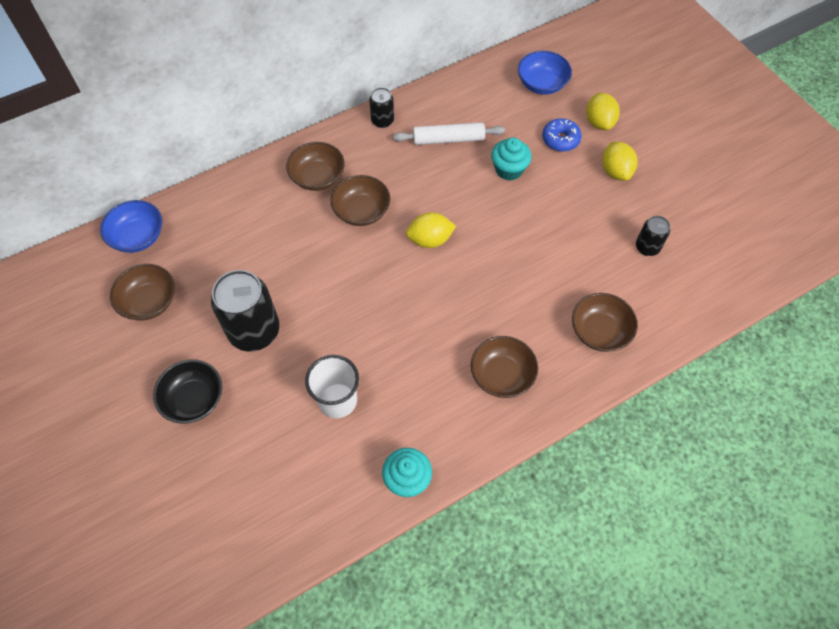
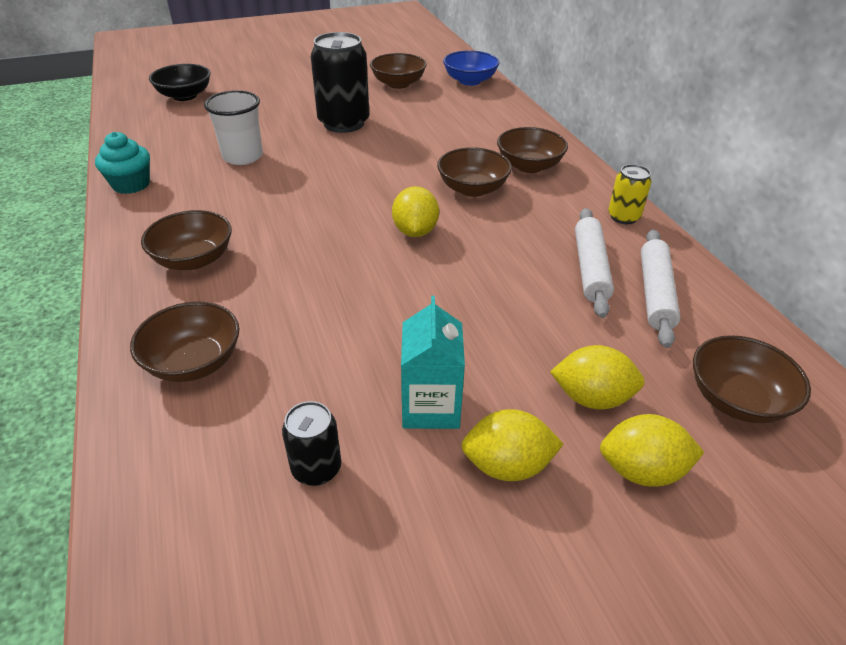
camera: 100 degrees right, 20 degrees down
black bowl [153,359,222,424] -> black bowl moved to [149,64,211,101]
black can [369,87,394,128] -> yellow can [608,164,651,224]
turquoise cupcake [491,138,532,181] -> none
blue bowl [518,51,572,95] -> brown bowl [693,335,811,423]
blue donut [542,118,582,152] -> yellow lemon [550,345,644,410]
none -> turquoise carton [401,296,465,429]
none -> white rolling pin [641,229,681,348]

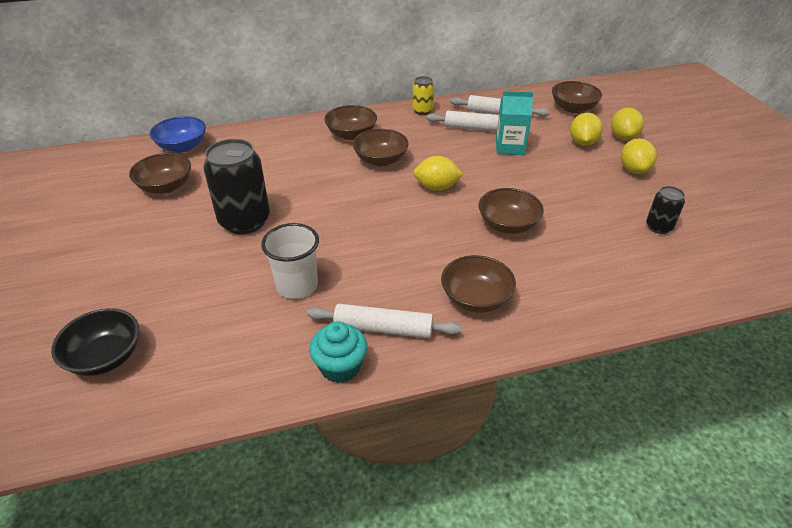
camera: 85 degrees left, 0 degrees up
brown bowl [130,301,239,382] -> brown bowl moved to [479,188,544,234]
turquoise carton [401,296,465,429] -> turquoise carton moved to [496,91,533,155]
none -> white rolling pin [307,304,461,338]

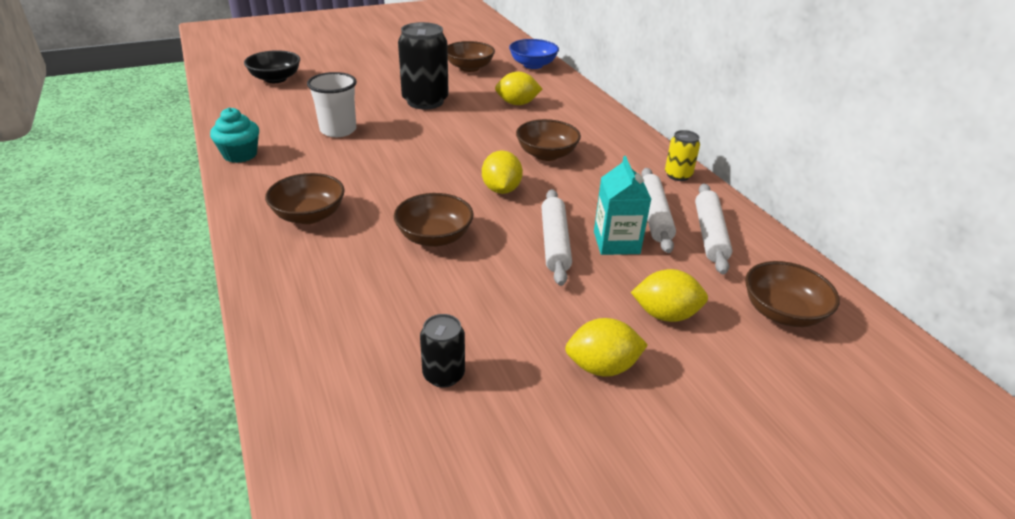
camera: 80 degrees right, 5 degrees down
white rolling pin [307,304,461,338] -> white rolling pin moved to [541,189,572,286]
brown bowl [324,105,377,140] -> none
yellow lemon [611,108,644,140] -> yellow lemon moved to [495,72,542,105]

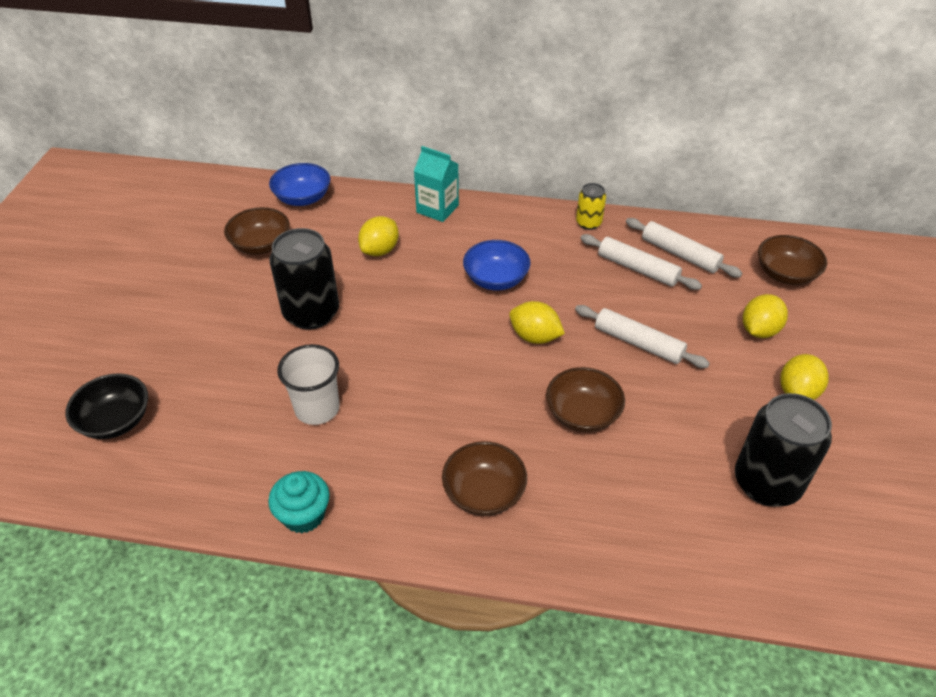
camera: 55 degrees left, 10 degrees up
black can [420,314,465,388] -> black can [735,393,832,507], size x1.95
brown bowl [516,119,581,161] -> blue bowl [463,240,530,291]
turquoise carton [594,156,652,255] -> turquoise carton moved to [414,146,459,222]

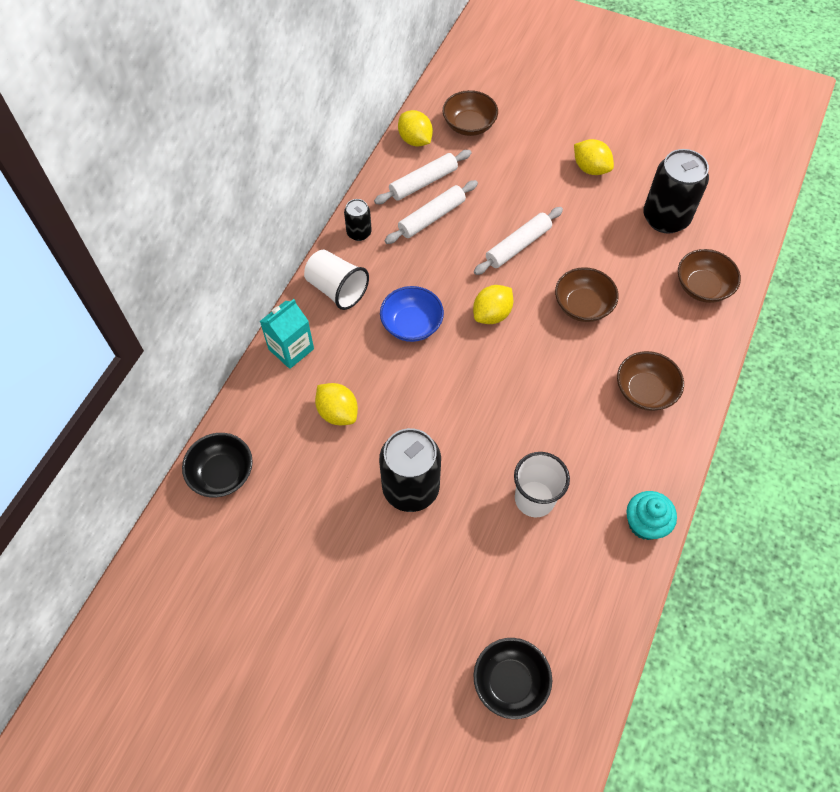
camera: 75 degrees left, 15 degrees up
brown bowl [224,207,290,255] -> brown bowl moved to [678,249,741,303]
blue bowl [269,163,330,206] -> black bowl [182,433,253,497]
yellow can [576,183,606,230] -> black can [344,199,372,241]
yellow lemon [743,294,788,338] -> yellow lemon moved to [398,110,433,147]
none -> white cup [304,250,369,310]

